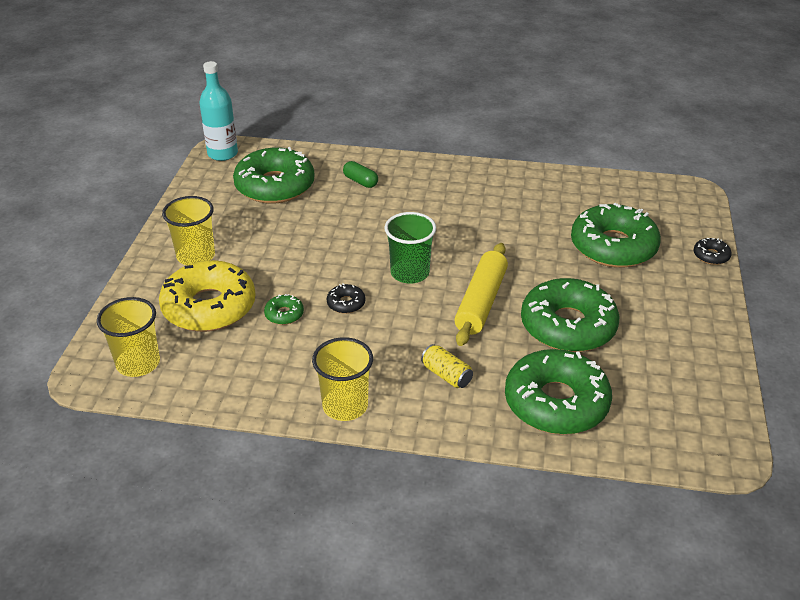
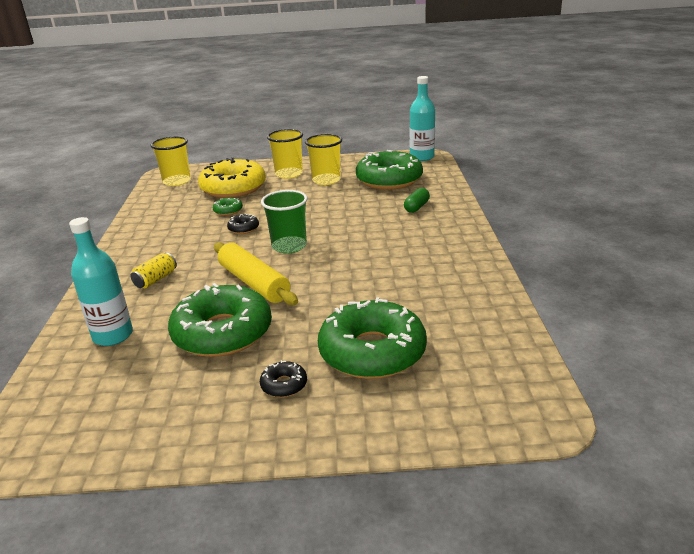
camera: 80 degrees right, 10 degrees down
yellow cup [312,337,373,421] -> yellow cup moved to [305,134,342,185]
yellow rolling pin [454,243,508,346] -> yellow rolling pin turned 45 degrees clockwise [214,242,298,305]
green donut [505,349,612,435] -> turquoise bottle [69,217,133,346]
black donut [694,238,732,265] -> black donut moved to [260,360,307,397]

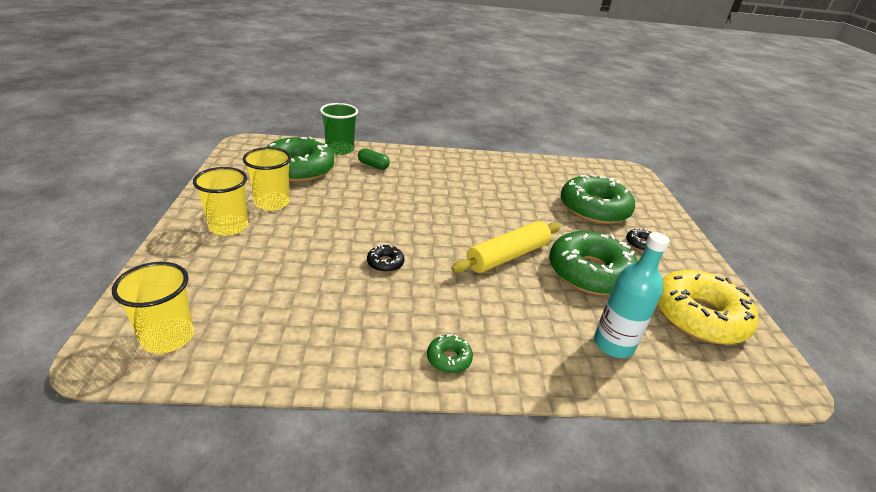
camera: 95 degrees left, 5 degrees up
yellow can [131,253,177,289] -> none
yellow donut [198,158,266,198] -> yellow donut moved to [657,270,758,344]
green donut [213,198,243,216] -> green donut moved to [427,334,473,373]
green cup [261,190,308,254] -> green cup moved to [320,103,358,155]
turquoise bottle [410,76,435,161] -> none

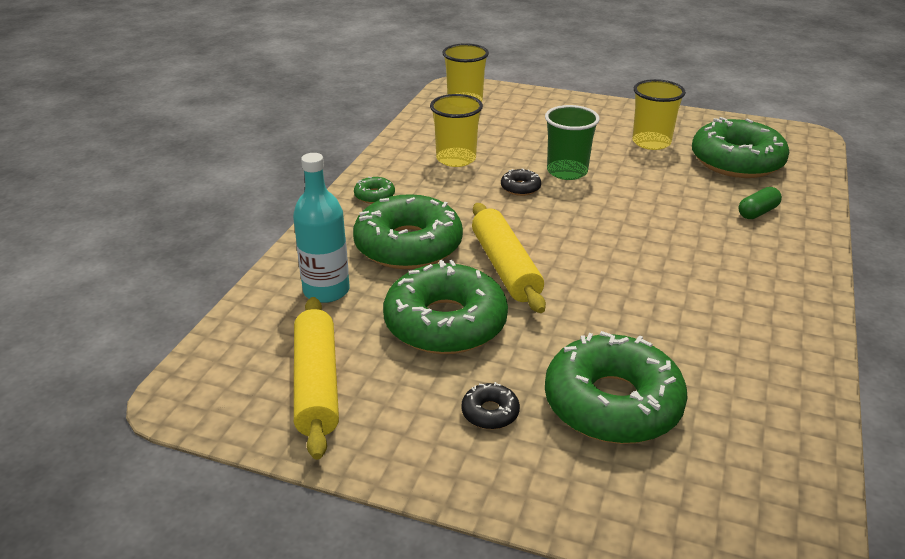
camera: 115 degrees right, 0 degrees up
yellow cup [193,167,248,236] -> yellow cup moved to [430,94,483,167]
green cup [320,103,358,155] -> green cup moved to [545,105,599,180]
yellow donut [657,270,758,344] -> yellow rolling pin [294,297,339,460]
none -> green donut [353,194,463,269]

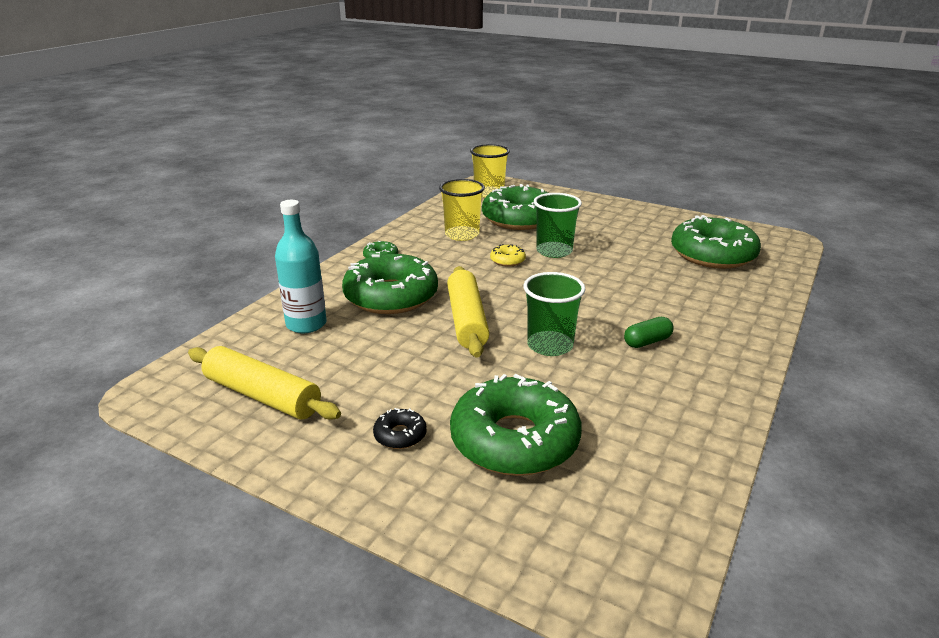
camera: 10 degrees right, 5 degrees down
yellow rolling pin [294,297,339,460] -> yellow rolling pin turned 60 degrees counterclockwise [188,346,341,420]
green donut [383,260,508,354] -> green donut moved to [482,184,548,230]
black donut [501,168,541,196] -> yellow donut [490,244,526,267]
yellow cup [632,79,686,150] -> none
green capsule [738,187,782,219] -> green capsule moved to [624,317,674,348]
none -> green cup [523,272,586,356]

